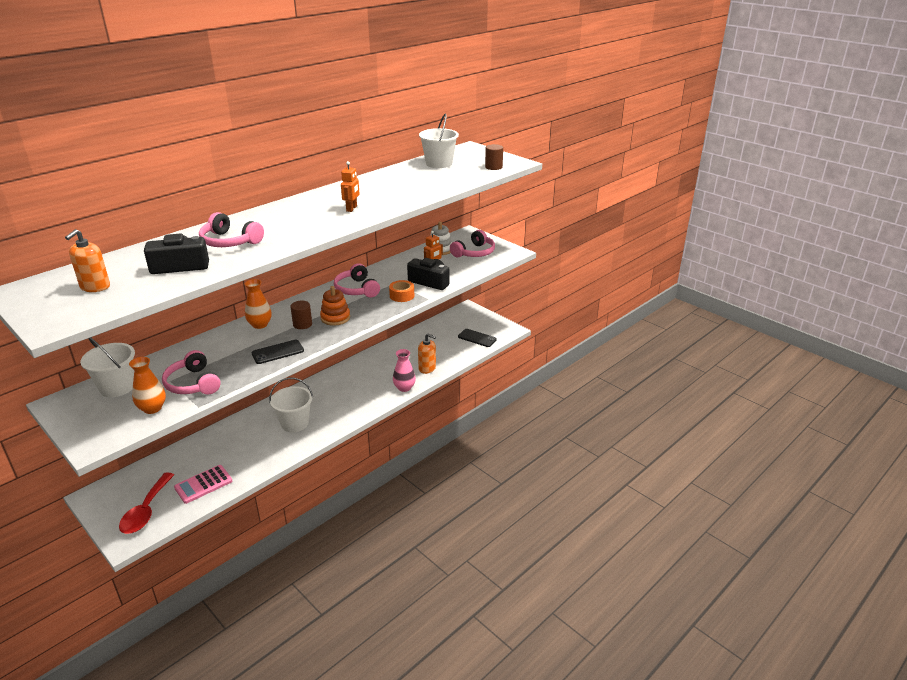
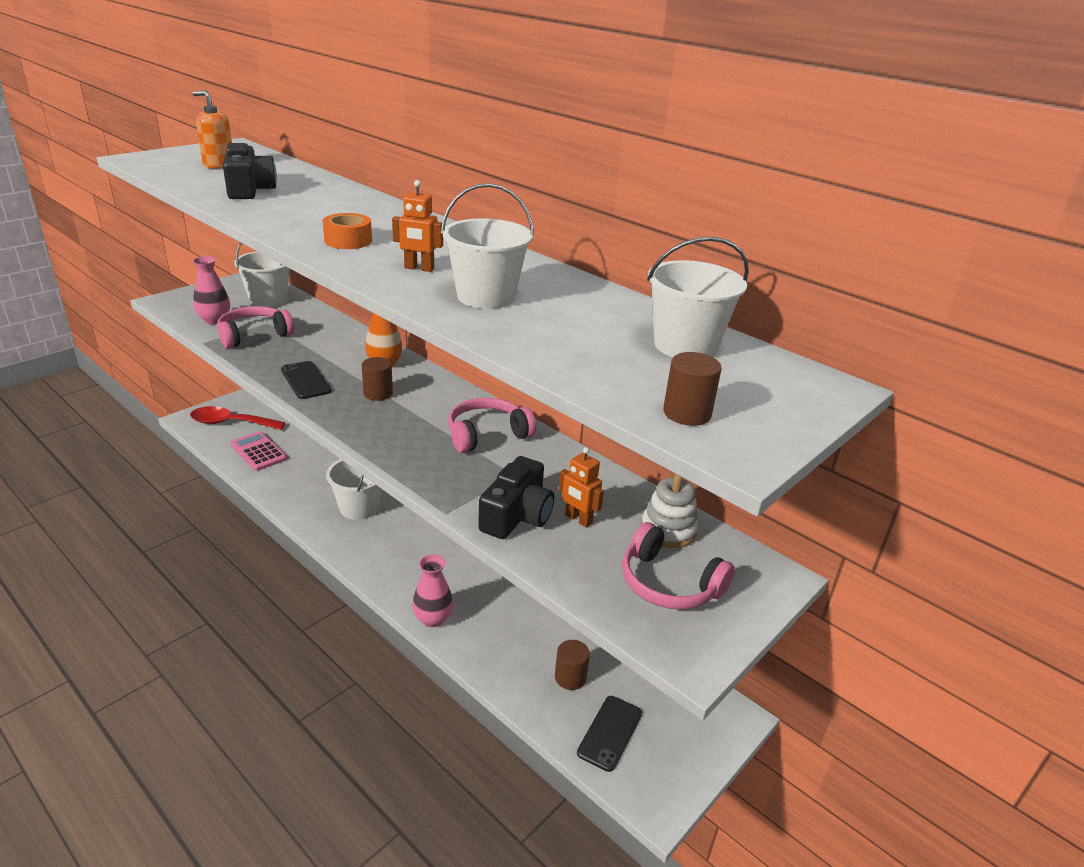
camera: 85 degrees right, 0 degrees up
orange vase [129,357,166,414] -> pink vase [192,256,230,324]
pink headphones [199,212,264,247] -> none
orange stacking toy [320,286,350,326] -> none
orange tape [389,280,414,302] -> orange tape moved to [323,213,372,249]
orange soap dispenser [418,333,436,374] -> none
none -> white bucket [441,183,534,309]
none -> brown cylinder [555,640,590,690]

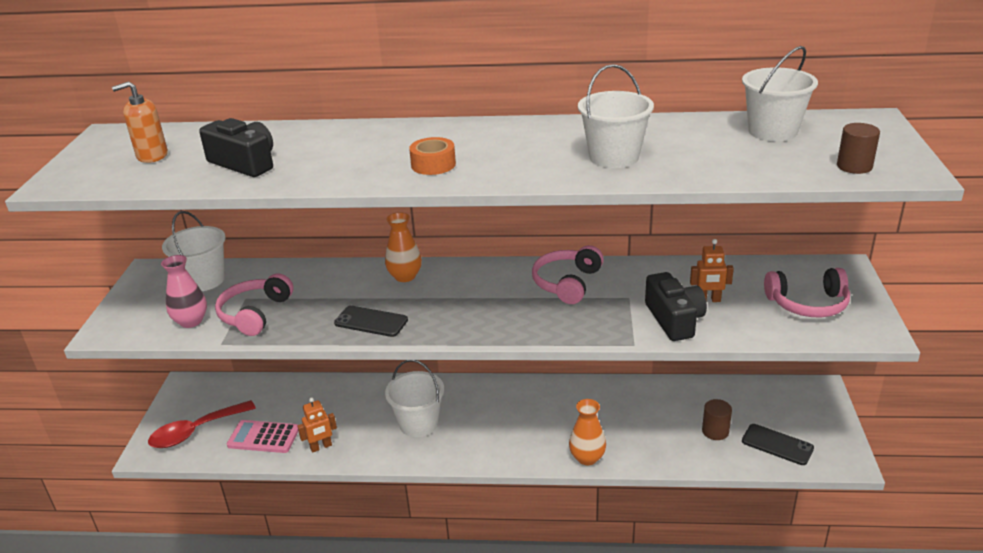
camera: 35 degrees left, 0 degrees up
brown cylinder [362,357,393,401] -> none
orange robot [392,180,443,272] -> orange robot moved to [297,397,337,453]
pink vase [412,554,453,627] -> orange vase [569,399,606,465]
black phone [577,696,642,772] -> black phone turned 45 degrees counterclockwise [742,424,814,465]
white stacking toy [641,474,698,548] -> none

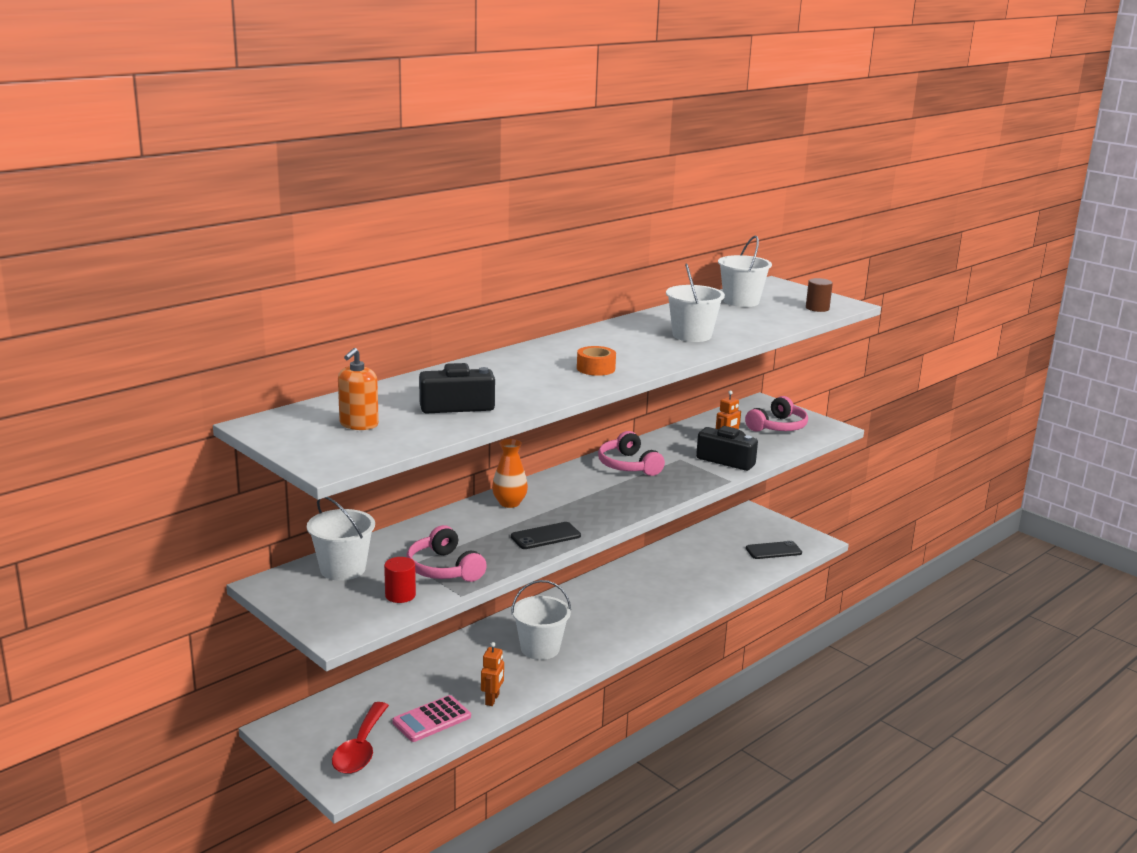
camera: 50 degrees left, 10 degrees down
pink vase [161,255,207,328] -> red cylinder [384,557,416,603]
orange vase [569,399,606,465] -> none
brown cylinder [702,399,732,440] -> none

